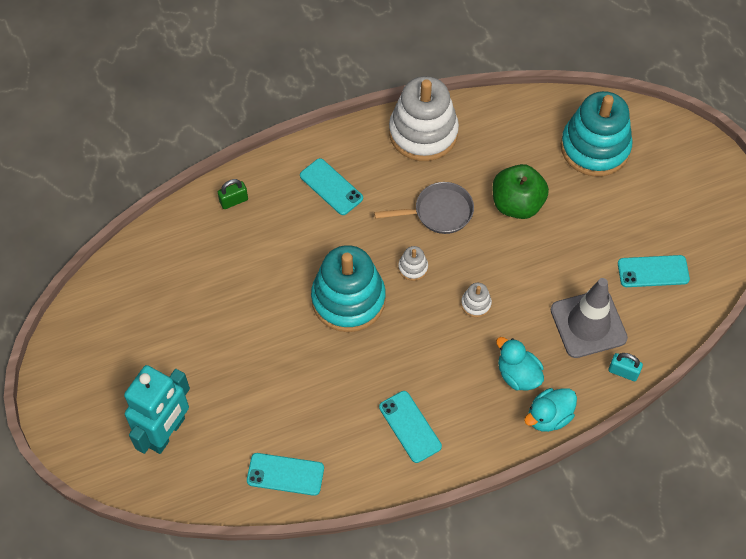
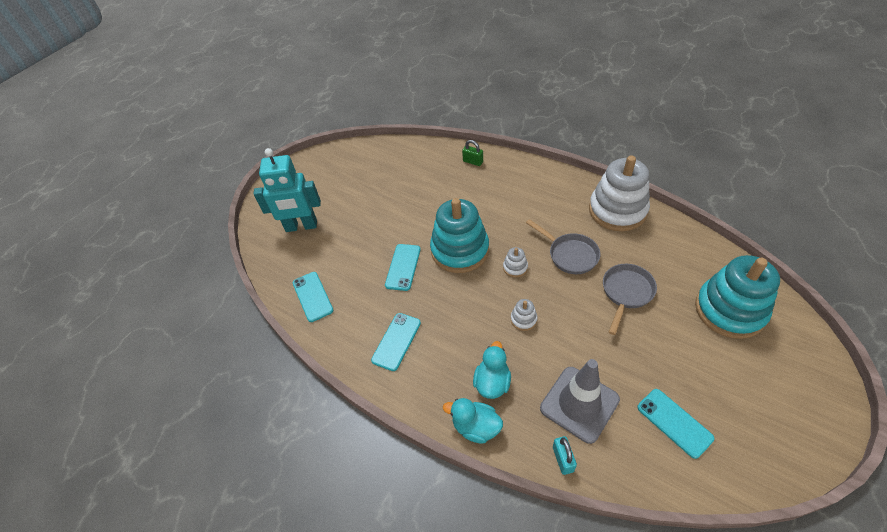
camera: 60 degrees right, 10 degrees down
turquoise phone [300,158,363,215] -> turquoise phone moved to [385,244,421,291]
green apple [492,164,549,219] -> grey pan [603,264,657,335]

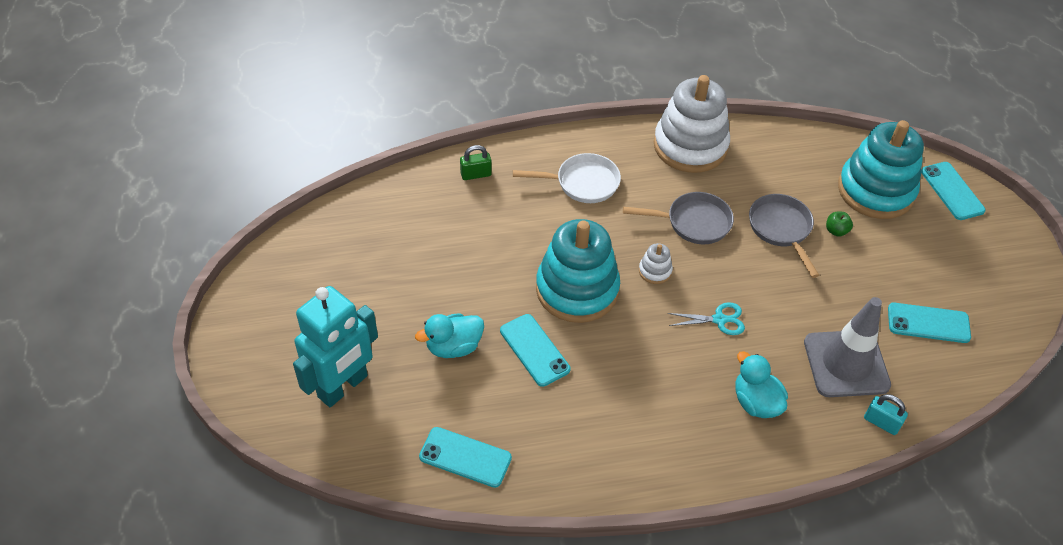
camera: 50 degrees left, 0 degrees up
turquoise phone [371,313,421,371] -> turquoise phone moved to [921,162,986,220]
turquoise duck [443,398,503,444] -> turquoise duck moved to [415,314,484,358]
white stacking toy [511,299,537,331] -> turquoise scissors [667,302,745,335]
none -> white pan [513,153,621,203]
none -> green apple [826,211,853,237]

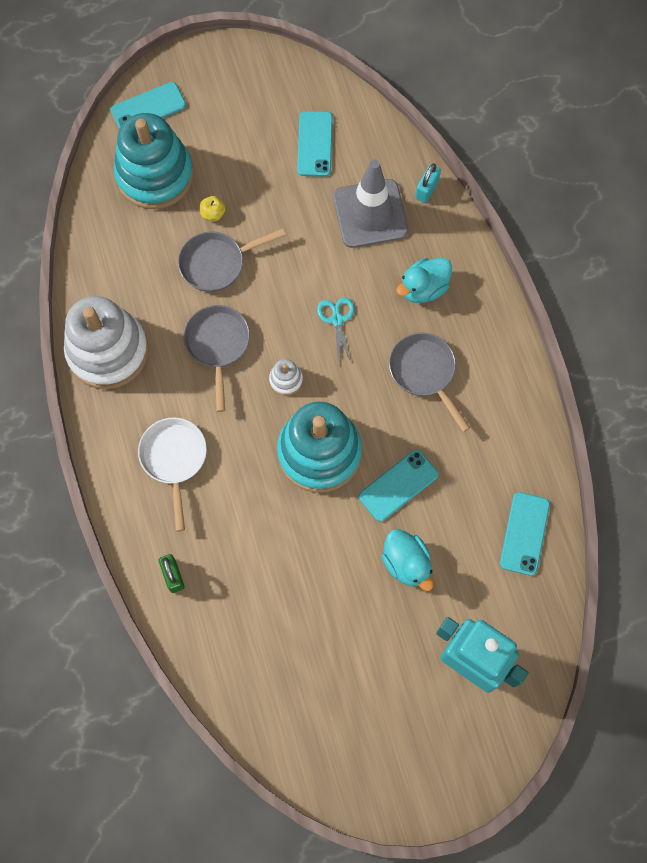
camera: 95 degrees left, 20 degrees up
green apple [826,211,853,237] -> yellow apple [200,196,225,221]
none -> grey pan [389,332,470,432]

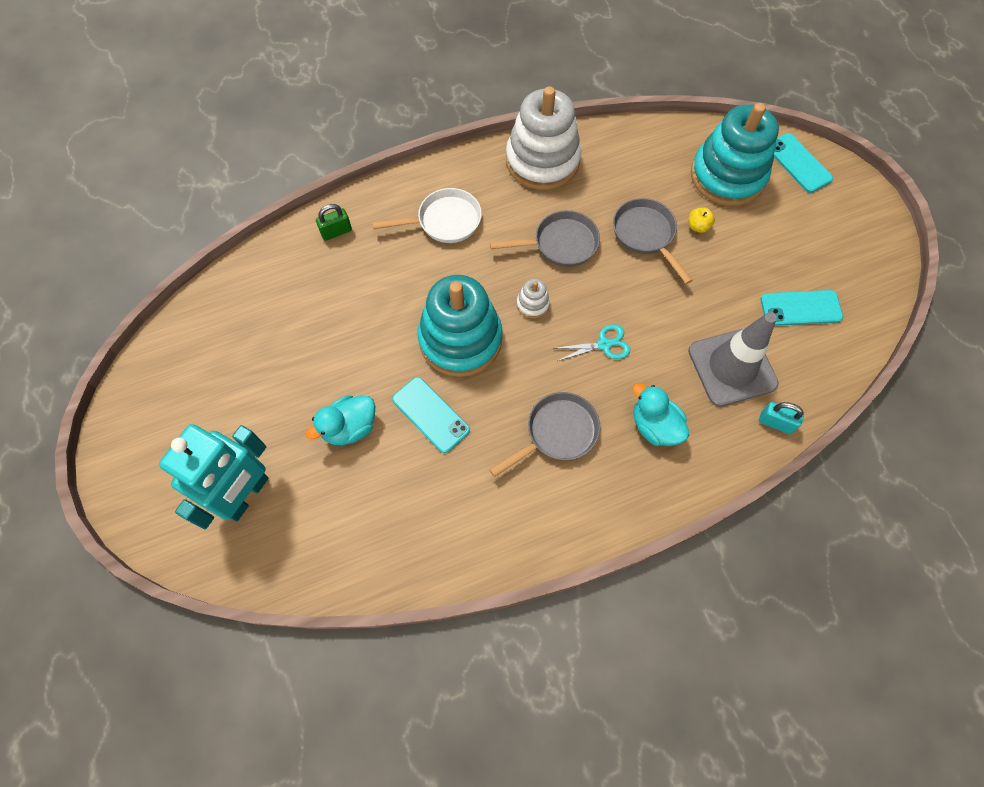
camera: 85 degrees right, 5 degrees down
turquoise phone [500,492,550,576] -> none

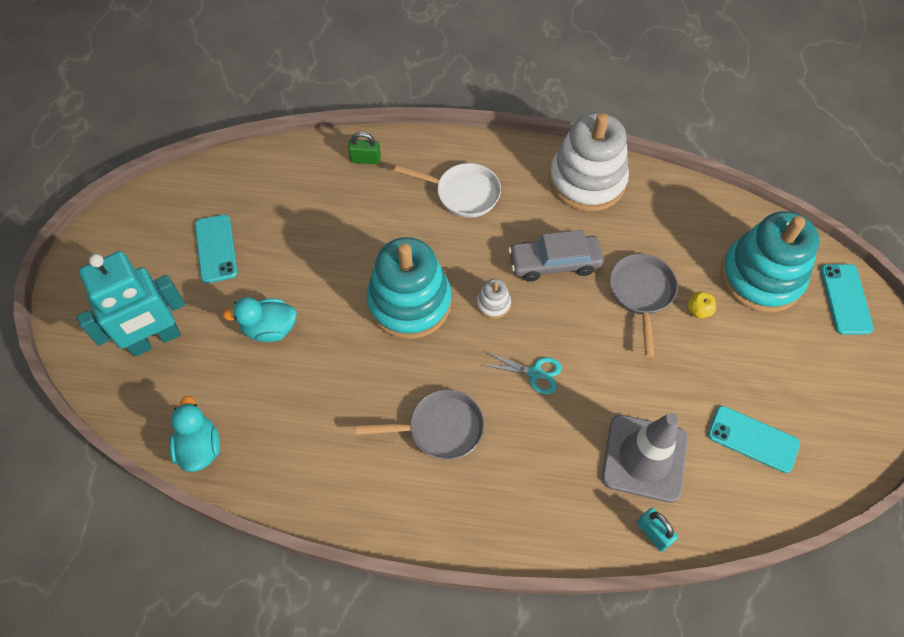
camera: 30 degrees right, 5 degrees down
turquoise phone [392,377,470,453] -> turquoise phone moved to [195,214,237,283]
grey pan [490,210,600,267] -> grey car [508,230,603,282]
turquoise duck [633,383,689,446] -> turquoise duck moved to [169,396,220,472]

